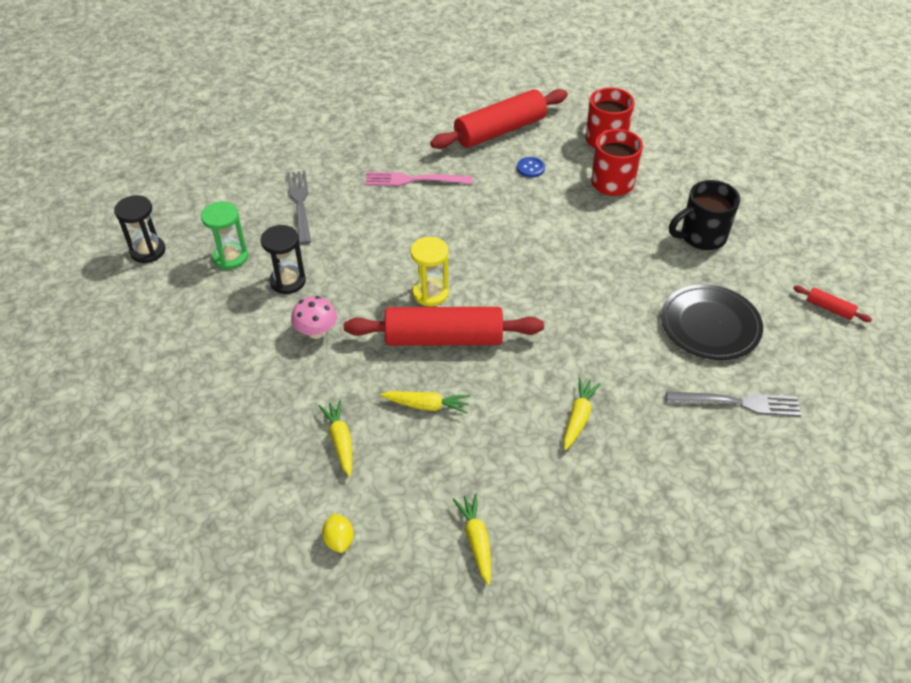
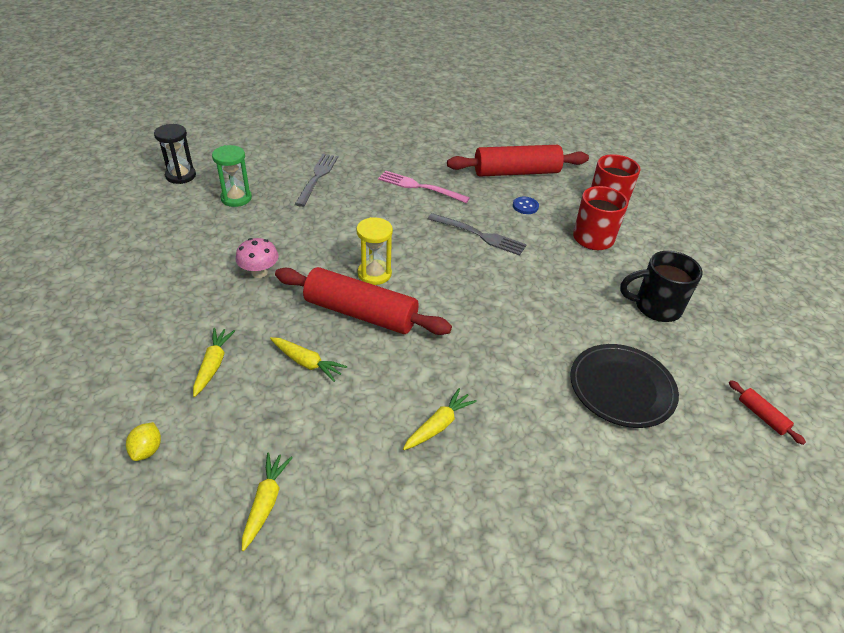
camera: 20 degrees right, 5 degrees down
black hourglass [261,225,306,294] -> none
grey fork [666,391,801,417] -> grey fork moved to [428,213,527,256]

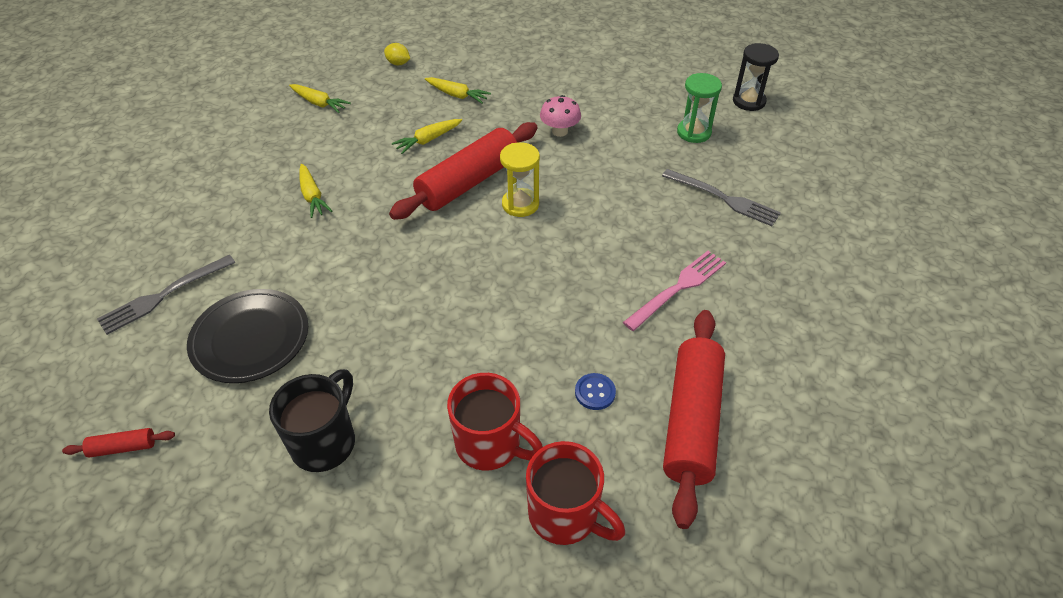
camera: 115 degrees right, 5 degrees up
grey fork [428,213,527,256] -> grey fork moved to [97,255,235,335]

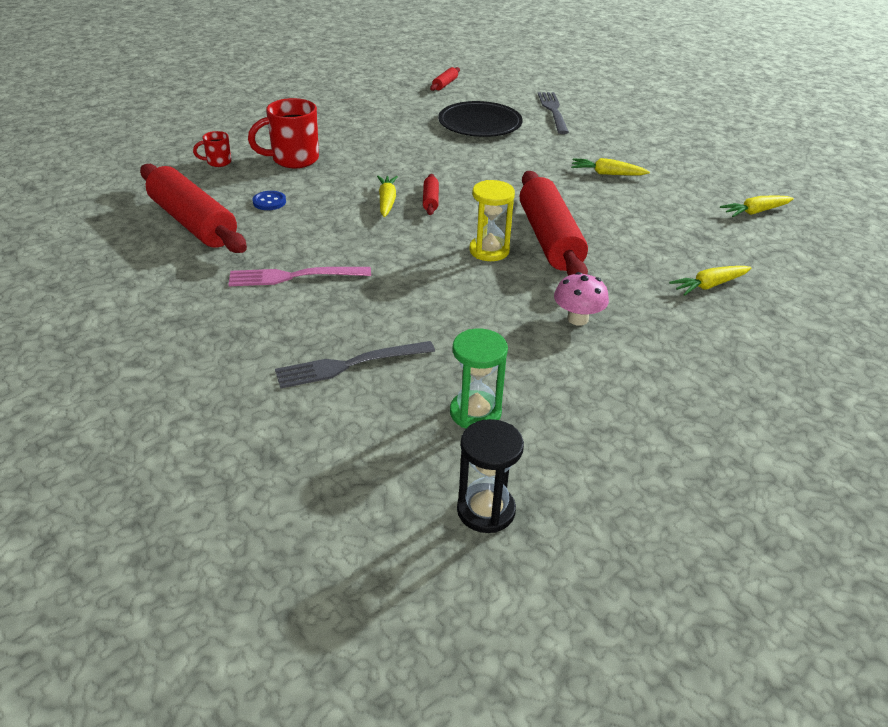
camera: 125 degrees right, 10 degrees down
black mug [269,369,355,472] -> none
yellow lemon [384,43,410,65] -> none
yellow carrot [392,119,462,154] -> yellow carrot moved to [377,176,398,217]
red mug [526,441,625,545] -> red mug [193,131,231,167], size x0.51
pink fork [623,251,726,331] -> pink fork turned 90 degrees clockwise [228,267,371,286]
none -> red rolling pin [423,174,439,215]

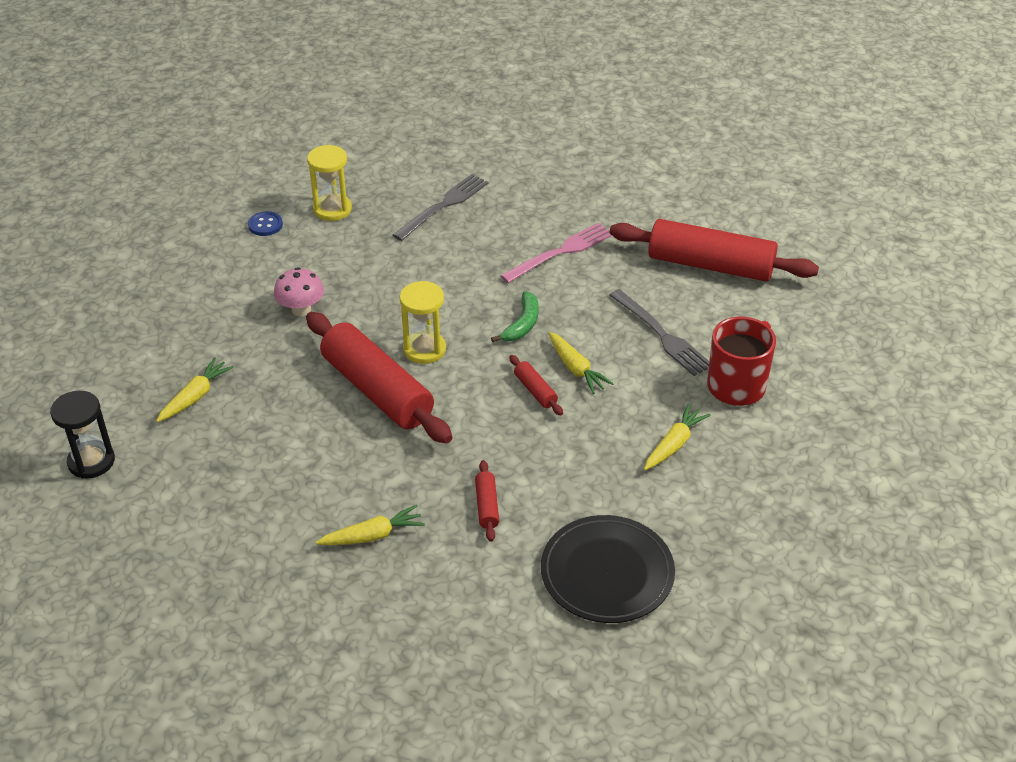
camera: 150 degrees right, 5 degrees up
red mug [193,131,231,167] -> none
blue button [253,191,286,210] -> blue button moved to [248,211,283,236]
red rolling pin [430,67,460,91] -> red rolling pin moved to [475,460,499,542]
green hourglass [450,329,508,429] -> yellow hourglass [307,145,352,221]
black hourglass [457,419,524,533] -> black hourglass moved to [50,391,115,479]
grey fork [538,92,569,134] -> grey fork moved to [609,289,709,376]
yellow carrot [720,195,794,217] -> yellow carrot moved to [644,404,710,470]
none -> green banana [491,292,539,342]

